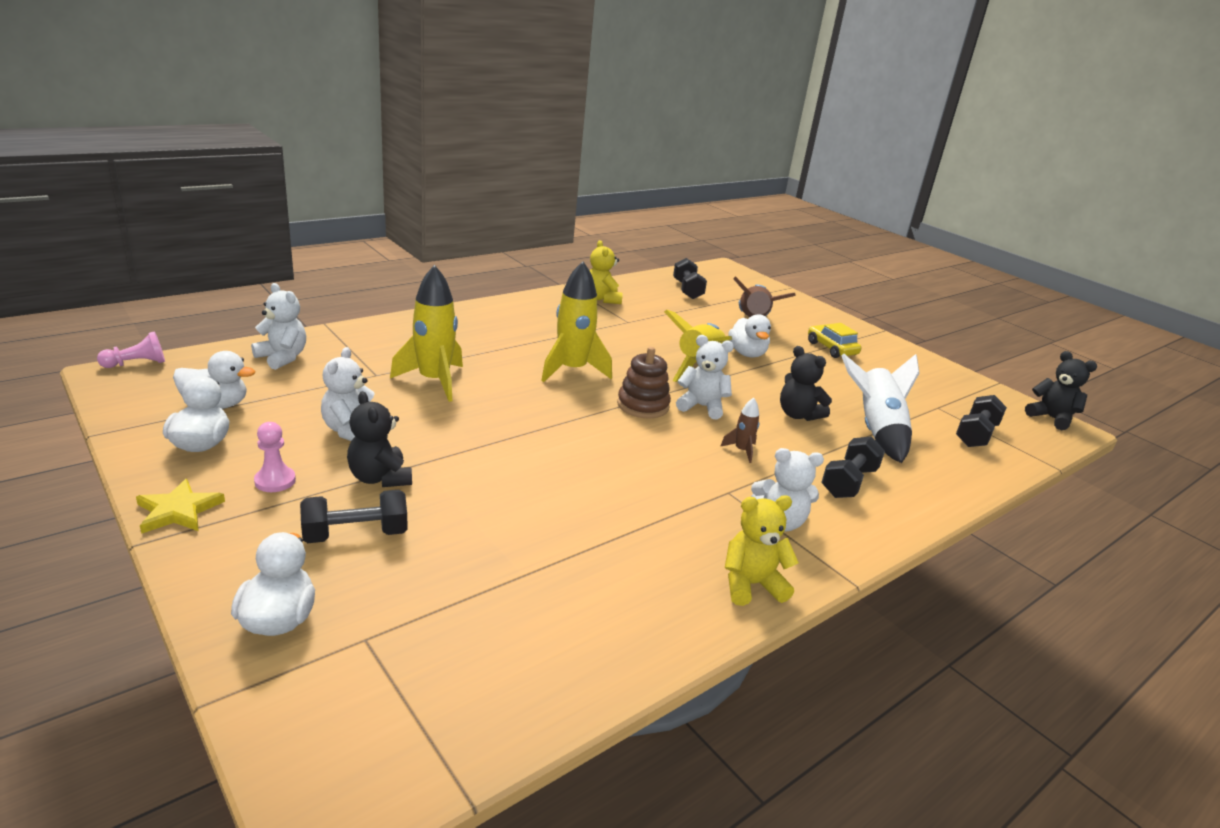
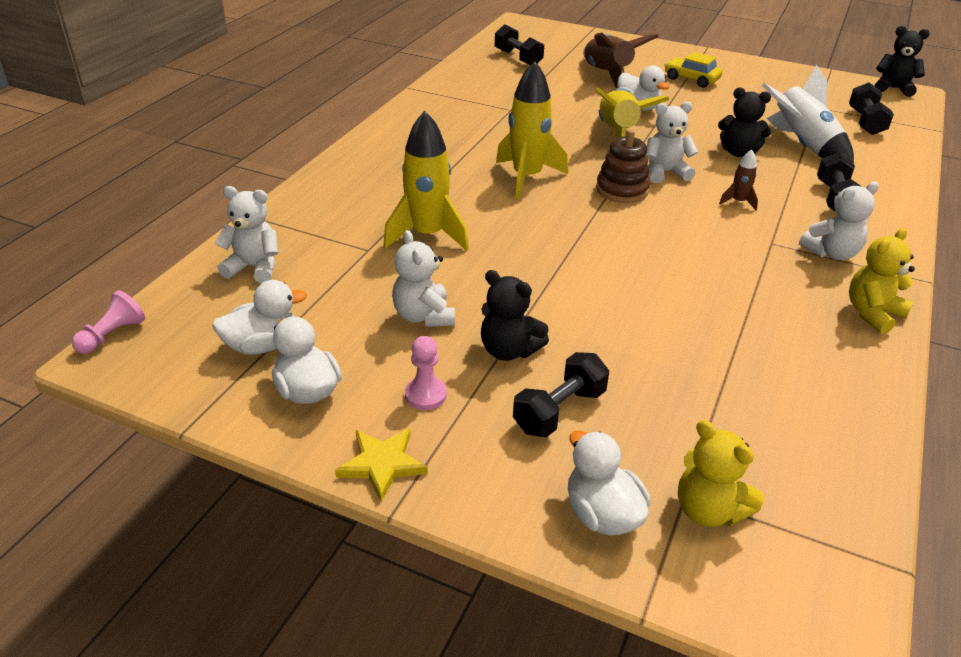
camera: 25 degrees left, 10 degrees up
yellow teddy bear [590,240,623,304] -> yellow teddy bear moved to [678,420,764,527]

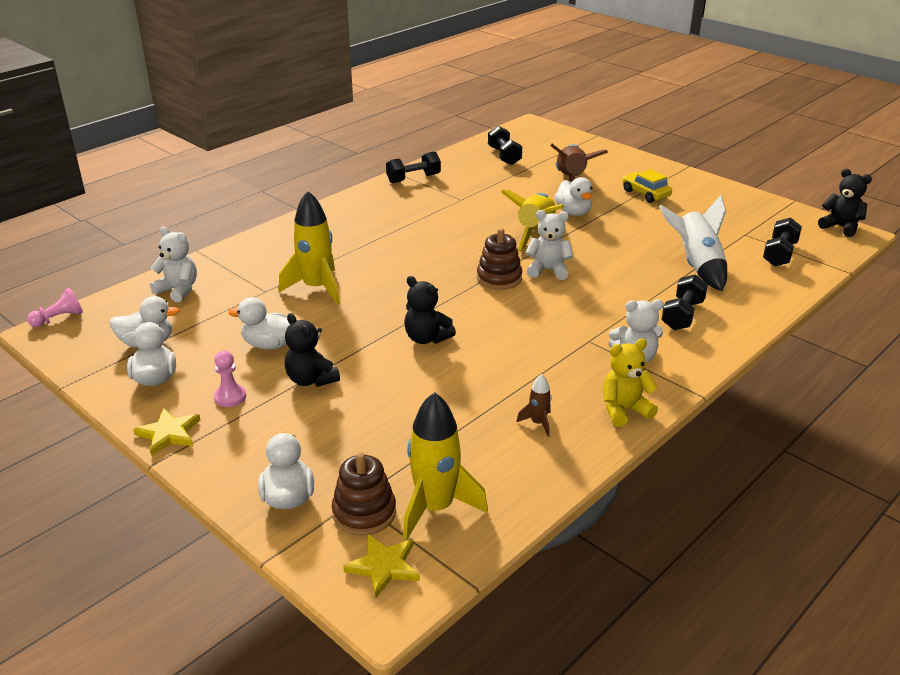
camera: 20 degrees right, 5 degrees down
white teddy bear [392,230,455,327] -> white duck [228,297,297,350]
yellow rocket [496,61,568,199] -> yellow rocket moved to [403,392,488,541]
black dumbbell [513,352,609,437] -> black dumbbell moved to [386,151,441,183]
yellow teddy bear [678,420,764,527] -> brown stacking toy [332,452,396,536]
black teddy bear [718,87,771,157] -> black teddy bear moved to [404,276,456,344]
brown rocket [719,150,758,210] -> brown rocket moved to [516,374,551,437]
none -> yellow star [343,534,420,598]

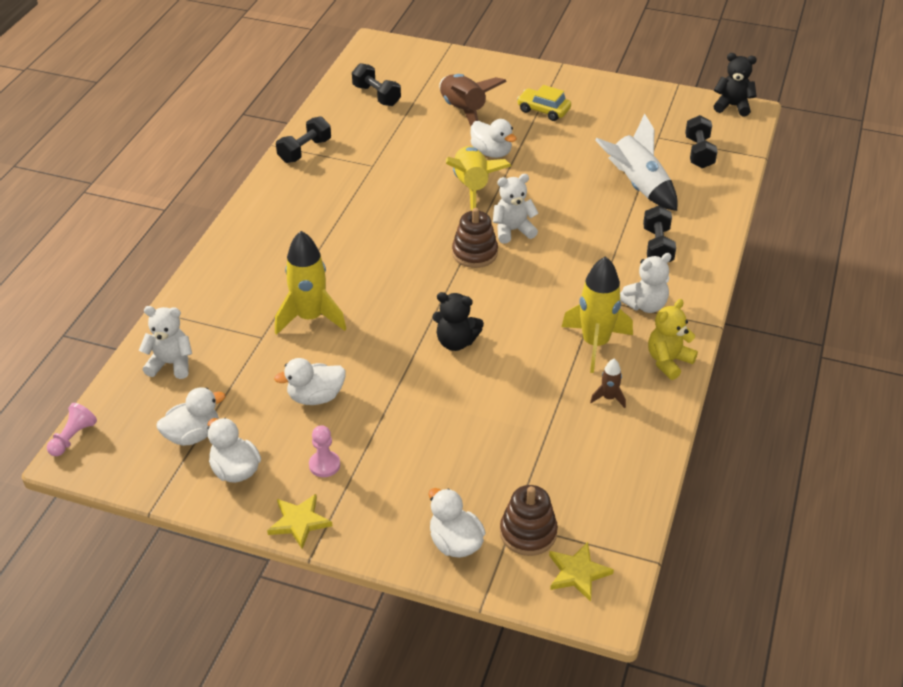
camera: 25 degrees left, 10 degrees up
black teddy bear [285,313,340,387] -> none
yellow rocket [403,392,488,541] -> yellow rocket moved to [562,256,633,373]

